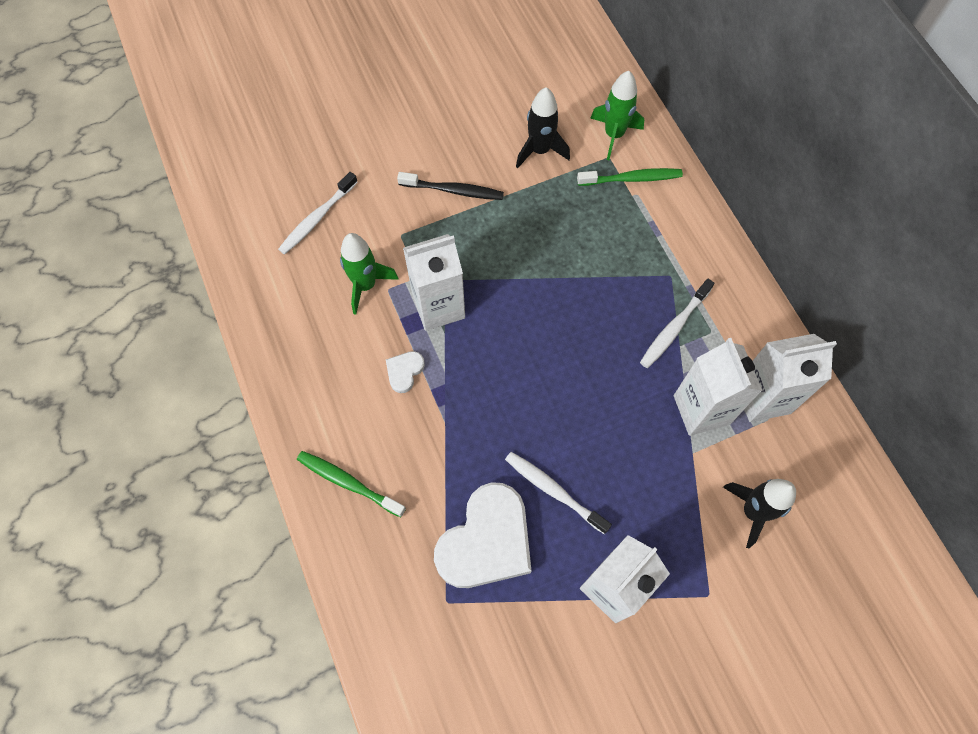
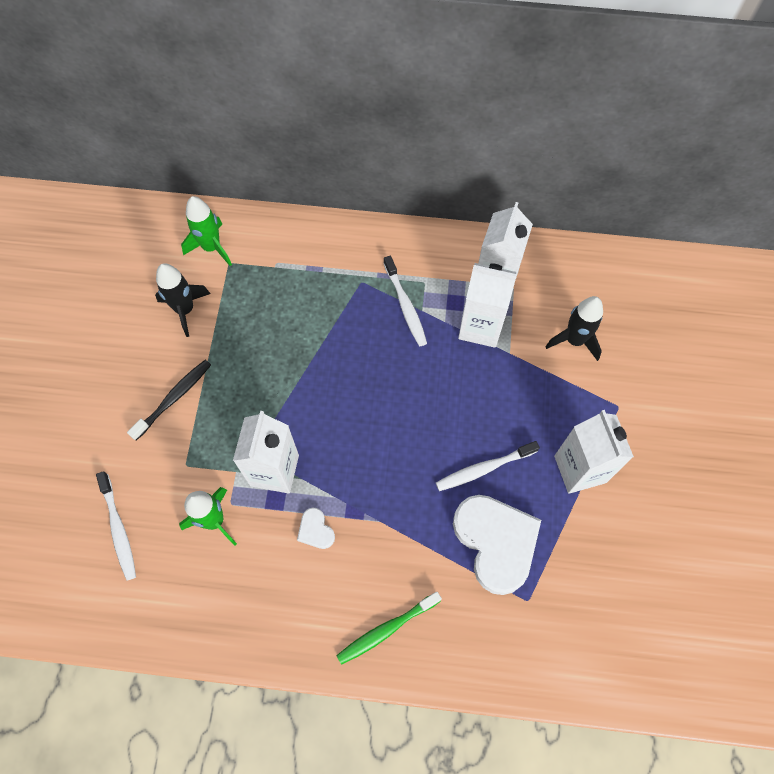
camera: 60 degrees left, 0 degrees up
green toothbrush [577,168,683,186] -> none

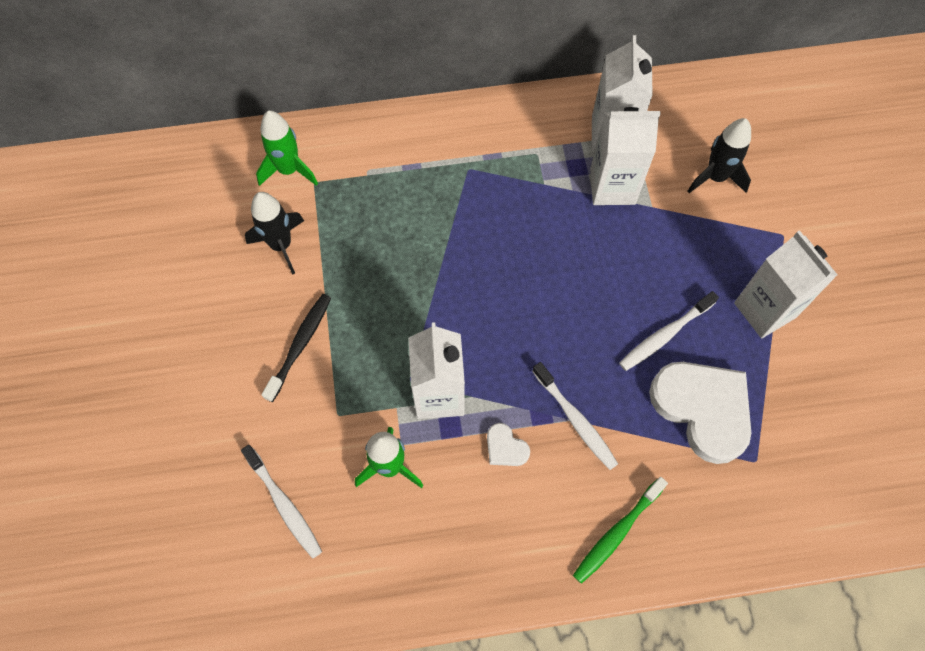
camera: 15 degrees left, 0 degrees up
white toothbrush [384,256,427,346] -> white toothbrush moved to [532,362,618,470]

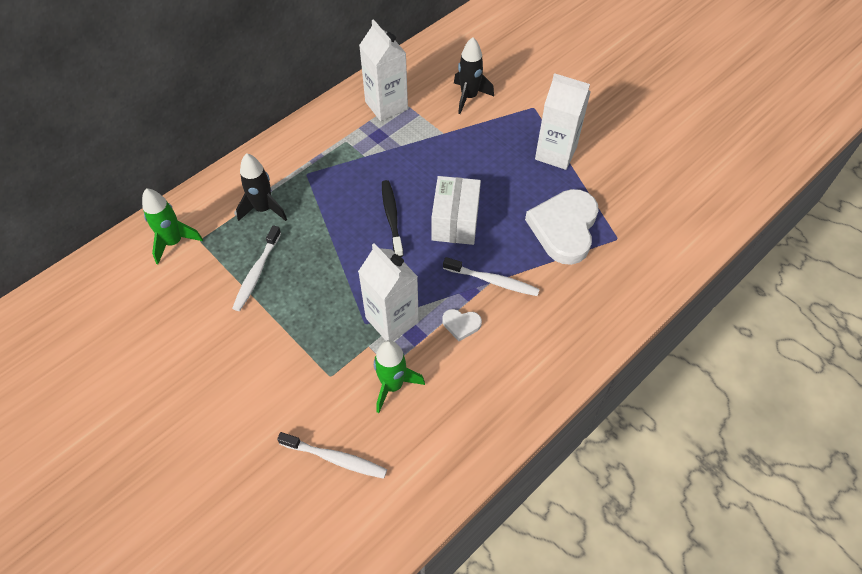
camera: 35 degrees left, 10 degrees down
black rocket [245,192,304,275] -> black rocket moved to [236,153,287,221]
black toothbrush [261,294,331,402] -> black toothbrush moved to [382,180,404,257]
green toothbrush [573,477,668,584] -> none
white carton [590,107,661,205] -> none
white toothbrush [619,291,719,371] -> white toothbrush moved to [232,225,281,311]
white heart [649,362,751,464] -> white heart turned 90 degrees counterclockwise [525,189,599,265]
none -> white box [431,176,481,245]

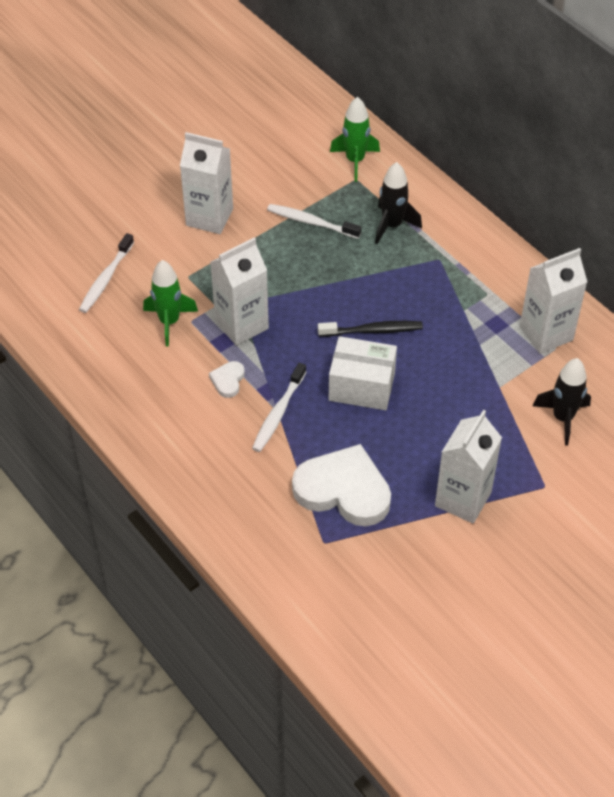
camera: 95 degrees right, 5 degrees down
none -> white carton [180,132,233,234]

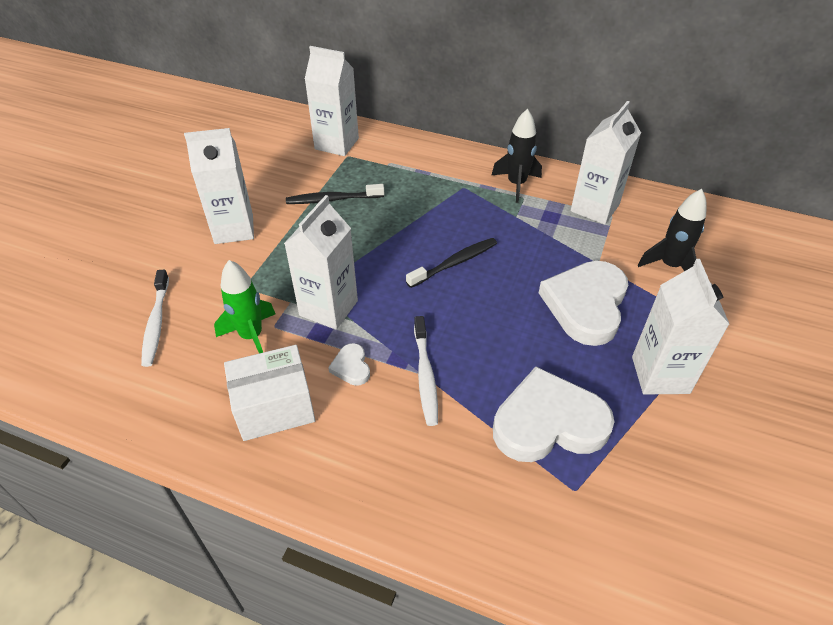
camera: 30 degrees left, 5 degrees down
white toothbrush [267,204,361,239] -> black toothbrush [286,184,384,204]
white box [329,336,397,410] -> white box moved to [224,345,315,441]
green rocket [330,97,380,182] -> white carton [305,46,359,156]
black rocket [375,162,422,244] -> black rocket moved to [492,109,542,203]
none -> white heart [539,261,628,346]

